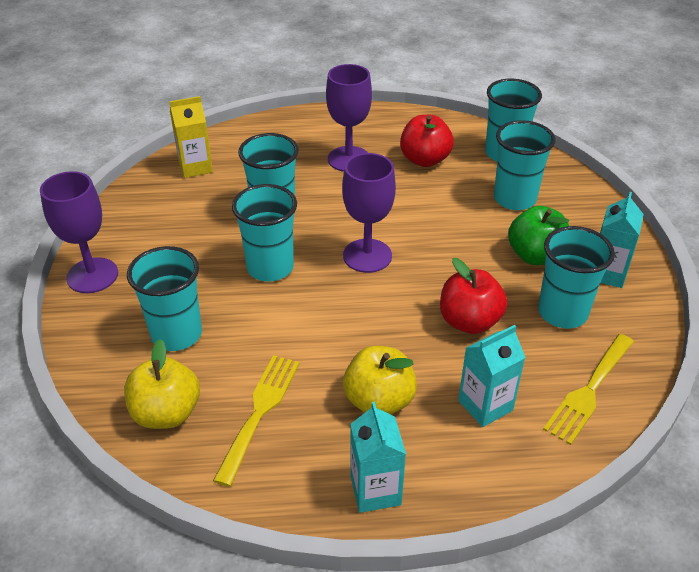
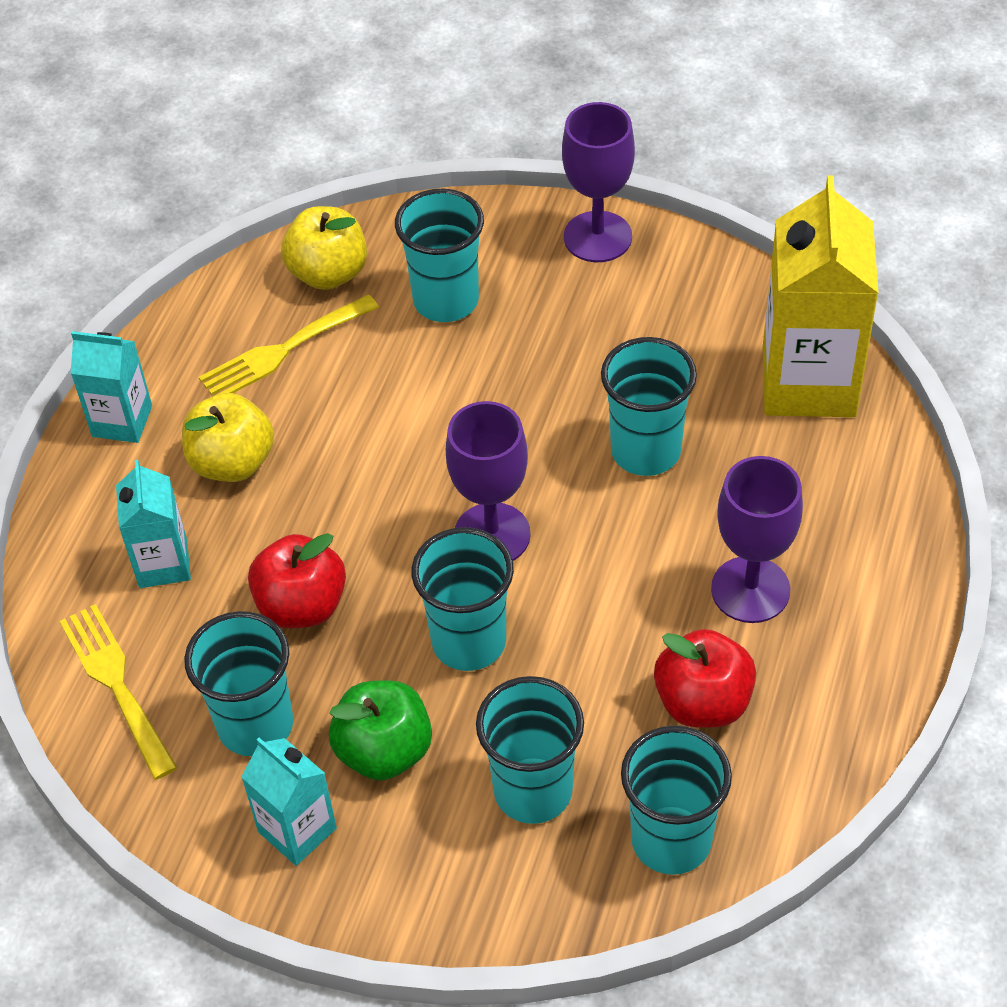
camera: 115 degrees right, 10 degrees up
yellow carton [169,96,213,178] -> yellow carton [763,175,878,417], size x1.85
yellow fork [213,355,300,487] -> yellow fork turned 105 degrees clockwise [199,294,379,395]
turquoise cup [232,184,297,281] -> turquoise cup moved to [411,527,514,671]

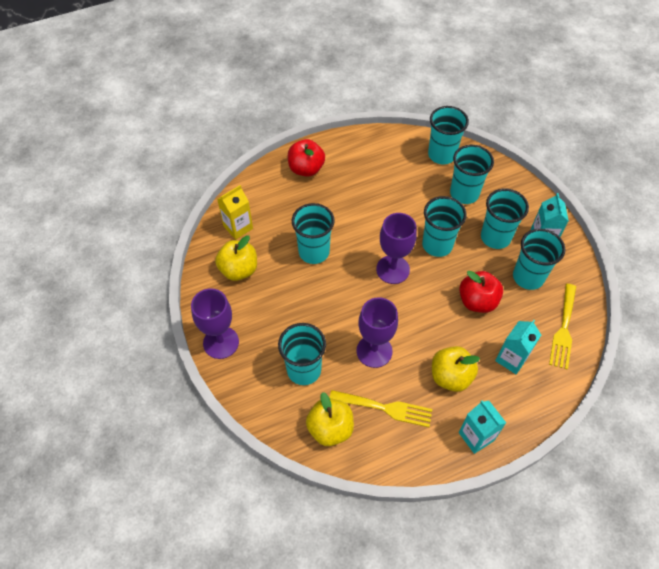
camera: 135 degrees left, 5 degrees up
green apple [329,680,432,781] -> turquoise cup [481,189,529,249]
red apple [654,629,756,727] -> red apple moved to [288,139,325,177]
purple goblet [711,456,803,623] -> purple goblet moved to [357,297,398,368]
yellow carton [763,175,878,417] -> yellow carton [217,185,253,240], size x0.54
none -> yellow apple [215,235,257,281]

